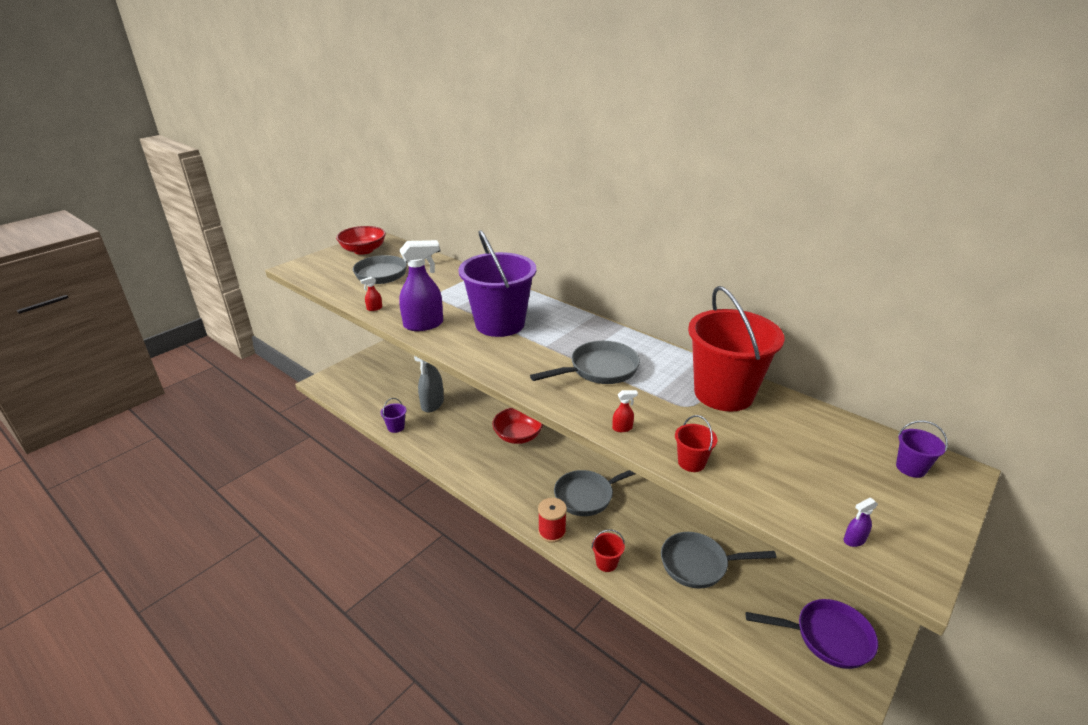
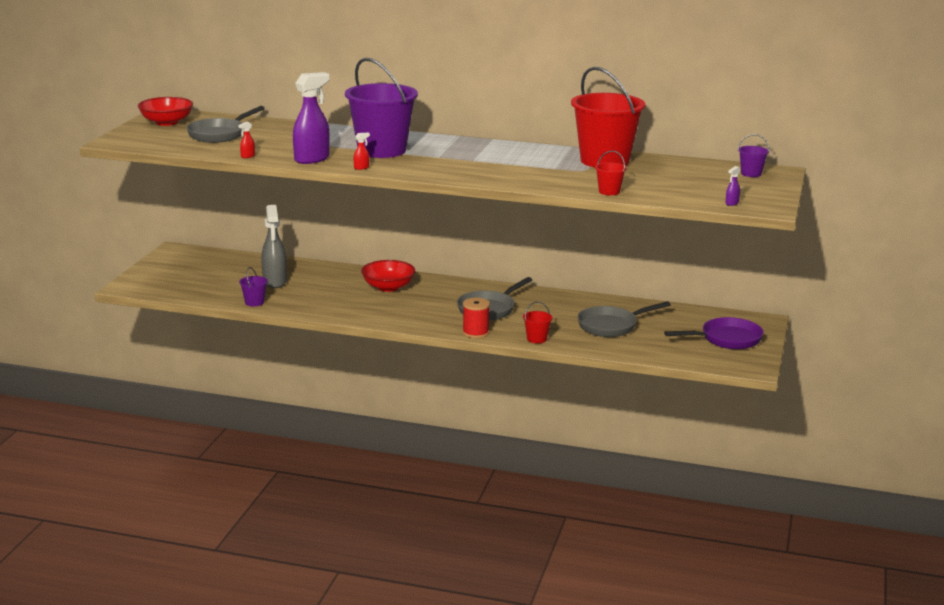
camera: 25 degrees left, 10 degrees down
grey pan [530,341,640,384] -> none
red spray bottle [612,390,638,432] -> red spray bottle moved to [354,133,370,170]

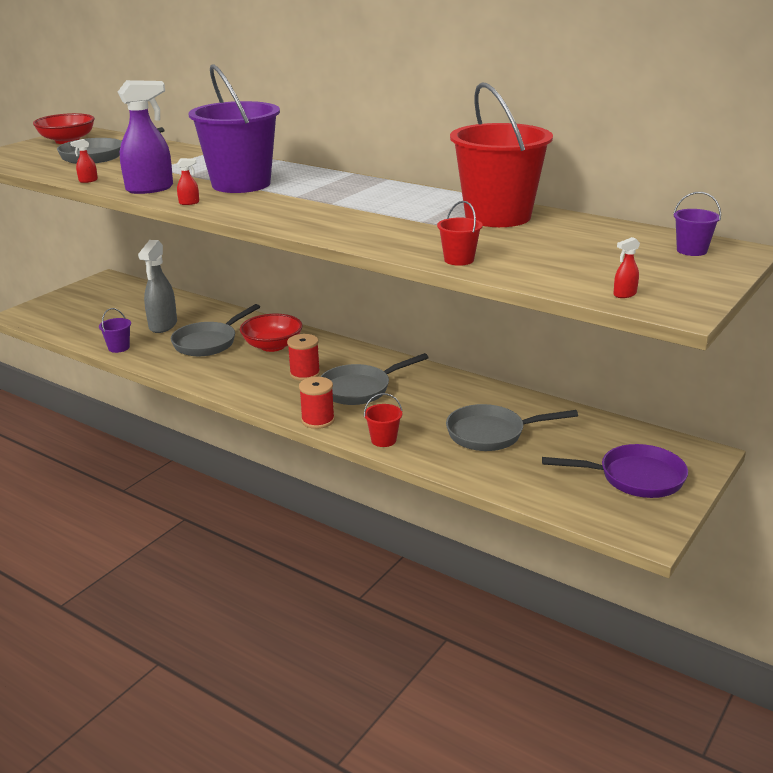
camera: 20 degrees right, 5 degrees up
purple spray bottle [726,166,740,206] -> red spray bottle [613,237,640,298]
none -> grey pan [171,304,260,356]
none -> red spool [287,334,320,381]

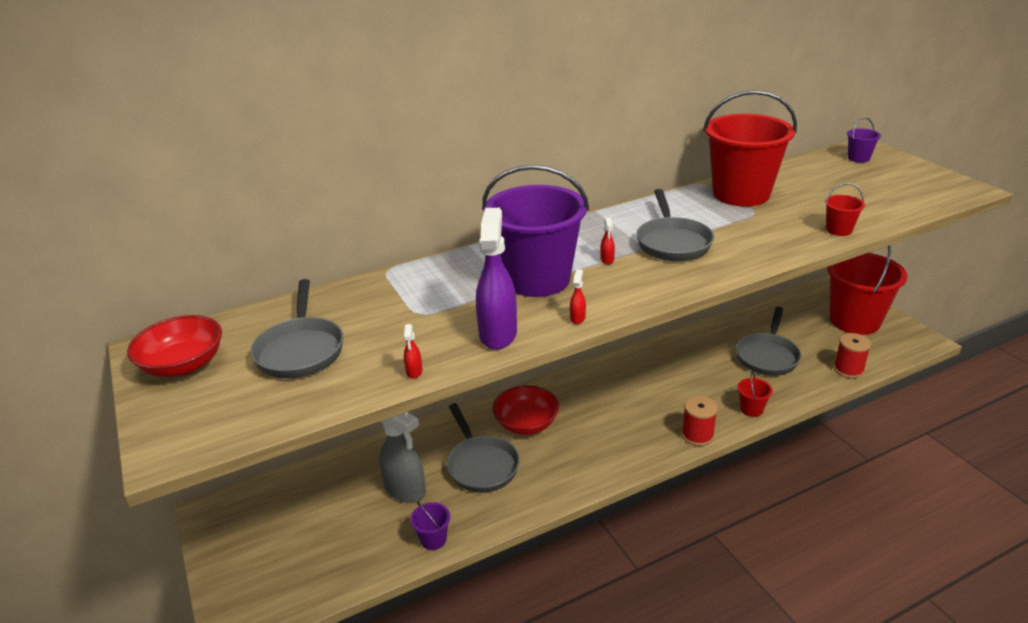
camera: 60 degrees left, 5 degrees up
red spool [287,334,320,381] -> red spool moved to [833,333,871,379]
grey pan [320,353,429,405] -> grey pan moved to [636,189,714,261]
purple pan [542,444,688,498] -> red bucket [827,245,908,335]
red spray bottle [613,237,640,298] -> red spray bottle moved to [600,218,615,265]

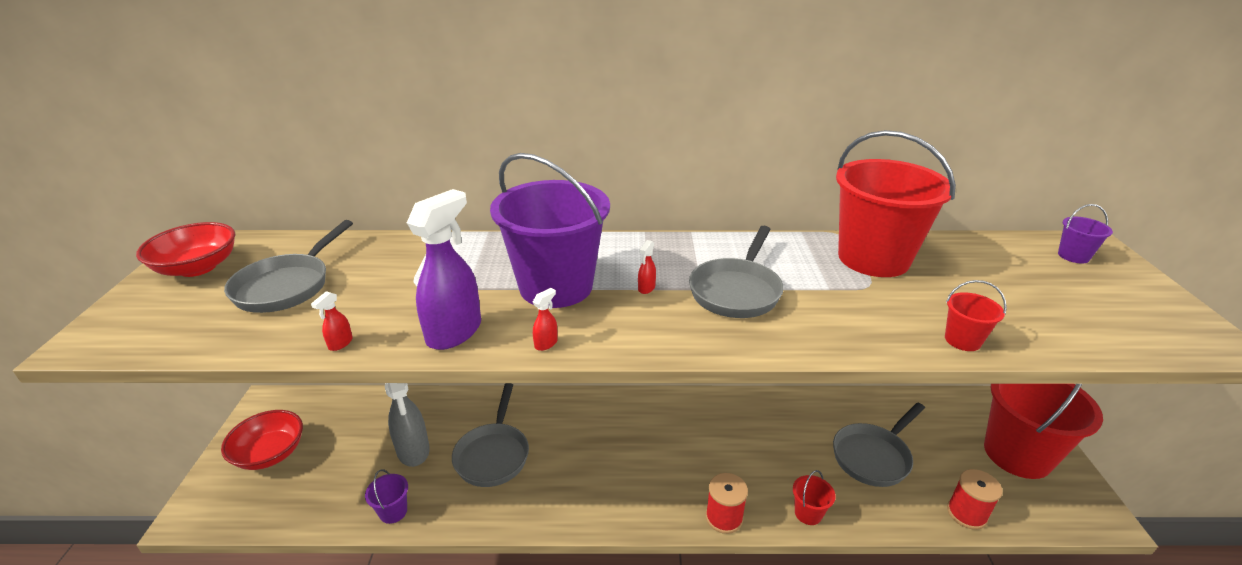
camera: 25 degrees right, 0 degrees up
red bowl [492,385,559,435] -> red bowl moved to [221,410,303,470]

